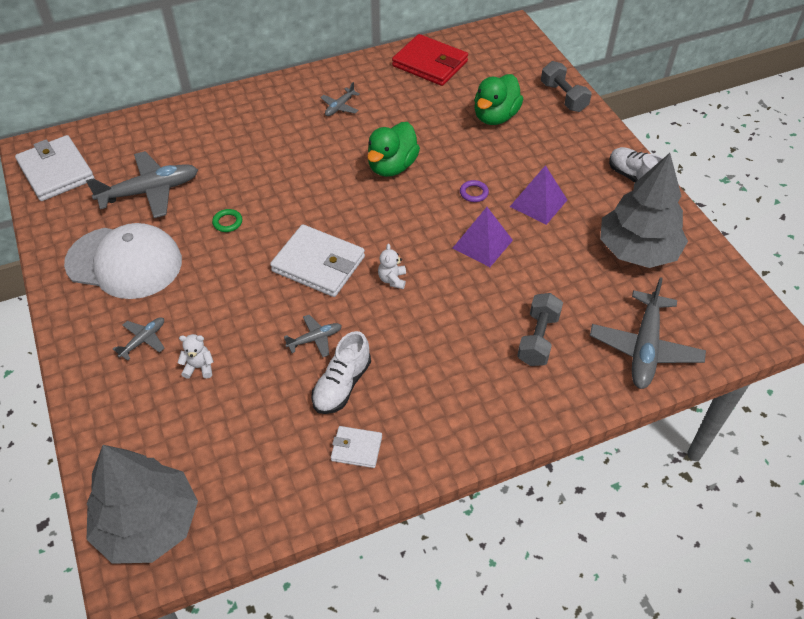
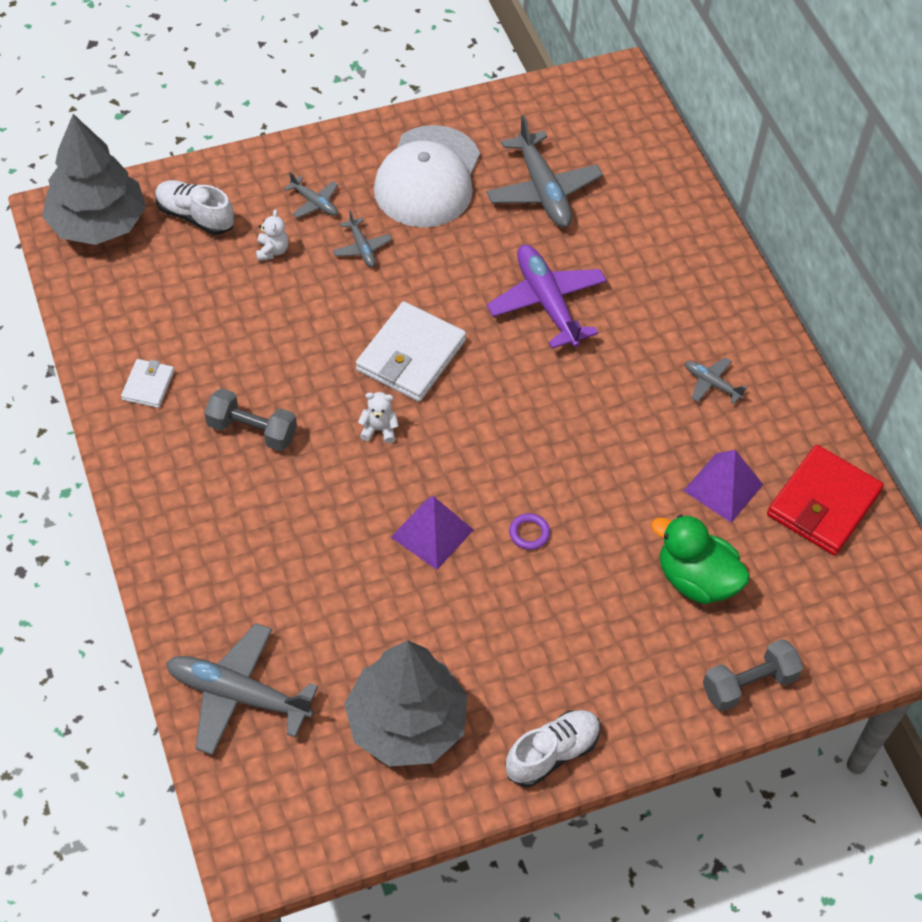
camera: 90 degrees right, 5 degrees up
white wallet [15,135,95,201] -> none
green ring [212,209,242,232] -> none
grey plane [284,315,342,357] -> grey plane moved to [333,210,392,267]
white shoe [311,331,371,414] -> white shoe moved to [155,180,234,235]
green duck [367,122,420,177] -> none
purple pyramid [510,165,567,225] -> purple pyramid moved to [684,450,763,523]
grey dumbbell [517,293,563,366] -> grey dumbbell moved to [204,388,297,451]
none -> purple plane [487,245,607,349]

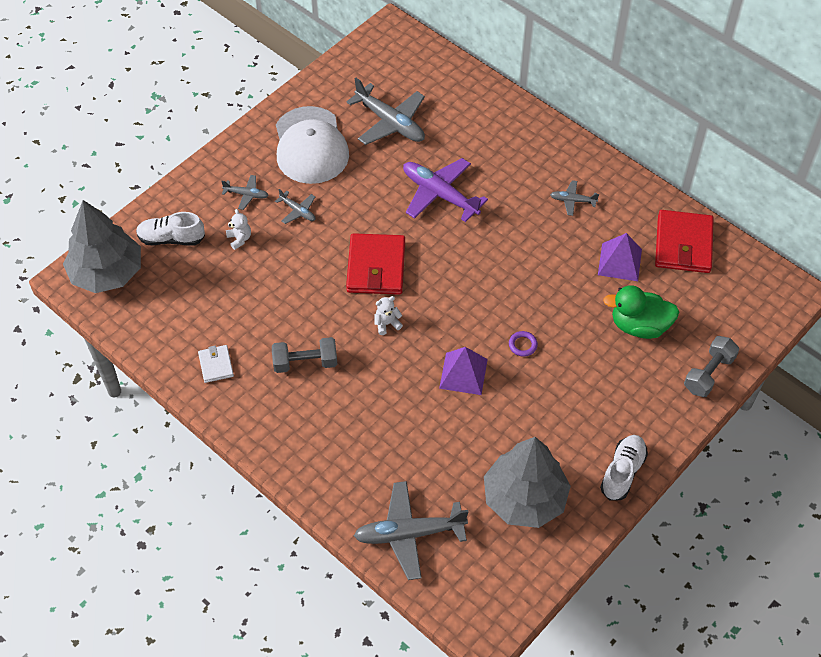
camera: 25 degrees left, 0 degrees up
white wallet [356,302,466,402] -> red wallet [346,233,405,295]

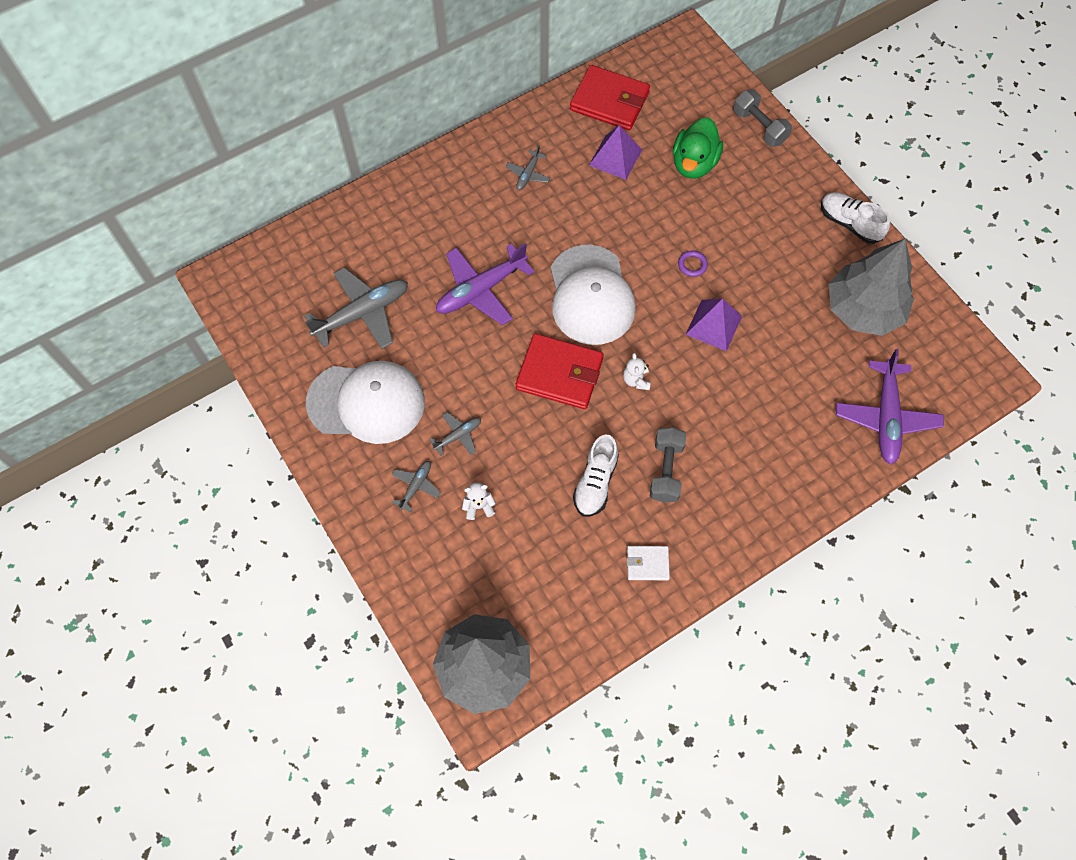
camera: 75 degrees left, 10 degrees up
white shoe [136,212,205,246] -> white shoe moved to [573,435,619,517]
grey plane [354,481,468,580] -> purple plane [836,349,944,464]
none -> white cap [551,245,636,345]

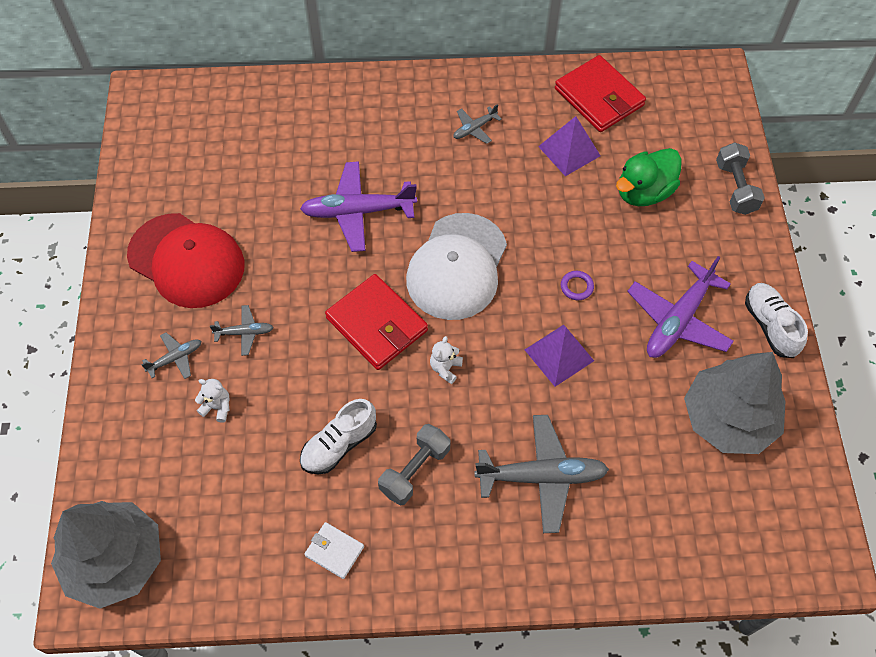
camera: 30 degrees right, 5 degrees down
grey plane [304,267,408,349] -> grey plane moved to [474,415,609,533]
white cap [306,361,425,444] -> red cap [127,213,245,308]
purple plane [836,349,944,464] -> purple plane moved to [627,256,734,358]

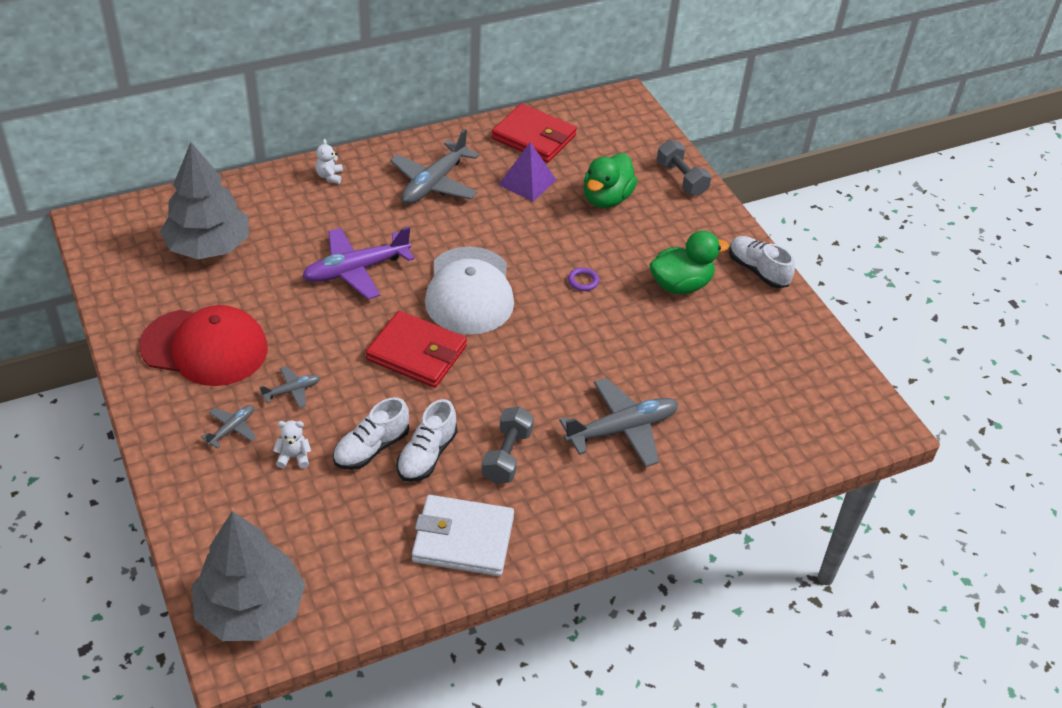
camera: 25 degrees left, 15 degrees down
white wallet [304,522,364,579] -> white wallet [412,495,514,576], size x1.94
white teddy bear [430,336,463,384] -> white teddy bear moved to [316,139,343,184]
grey plane [453,104,502,144] -> grey plane [390,129,479,204], size x2.03
purple pyramid [525,325,594,387] -> none
purple plane [627,256,734,358] -> green duck [649,231,729,294]
grey tree [684,352,786,454] -> grey tree moved to [160,142,249,259]
none -> white shoe [333,397,409,470]

